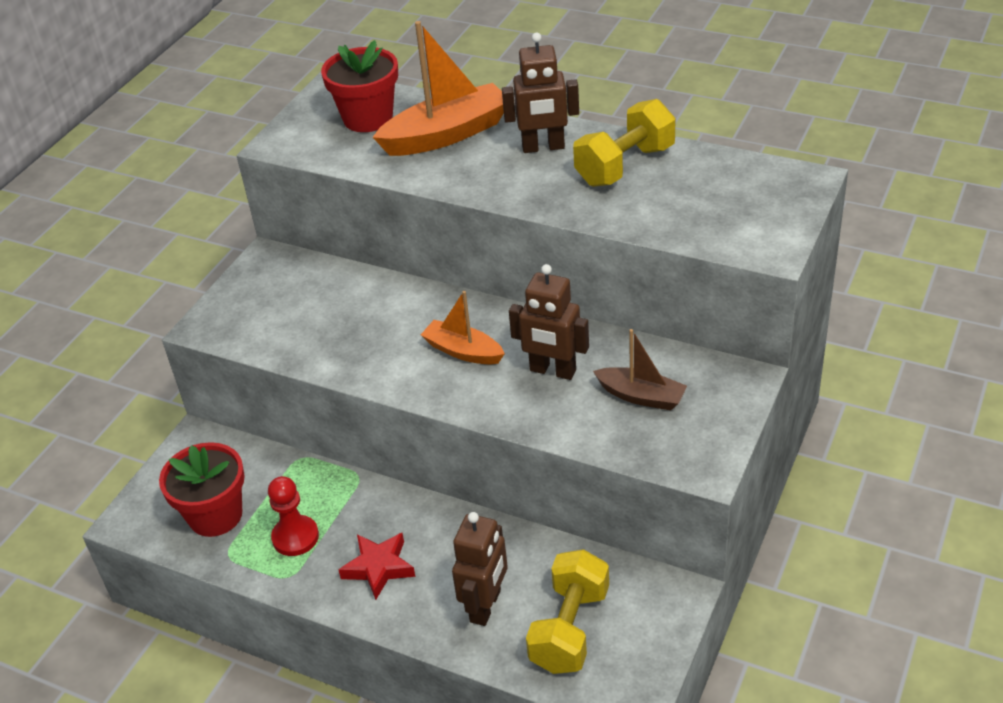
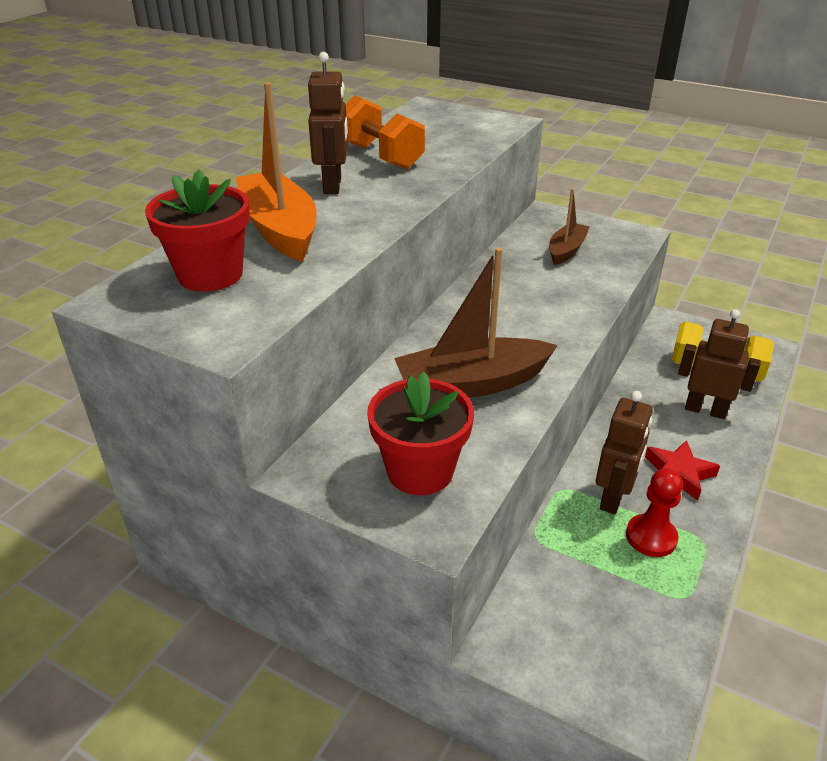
camera: 90 degrees left, 5 degrees down
red flower pot [159,442,245,537] -> red flower pot moved to [367,372,474,495]
orange boat [421,291,505,365] -> none
brown robot [509,264,589,380] -> brown robot moved to [596,391,653,514]
yellow dumbbell [573,99,676,187] -> orange dumbbell [346,95,425,169]
none -> brown boat [394,247,558,398]

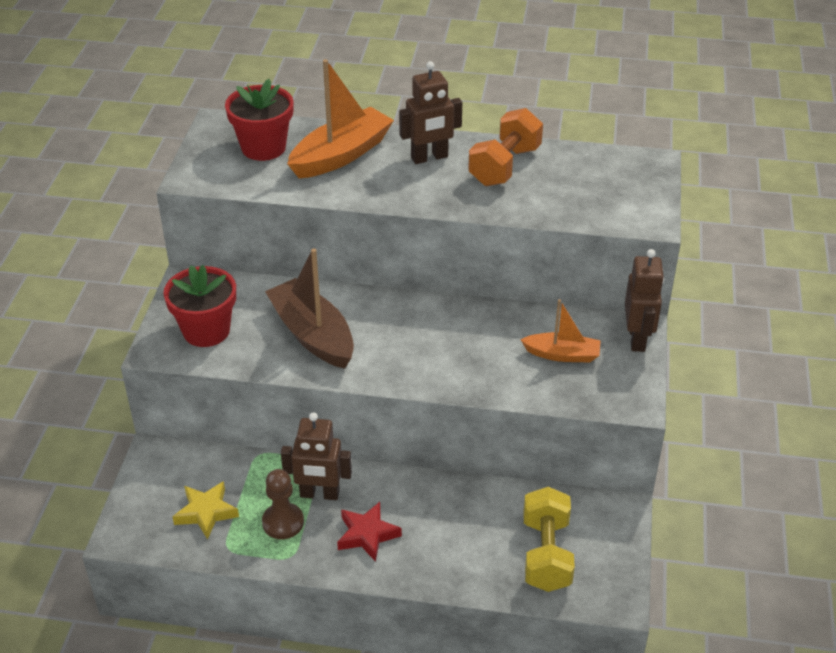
camera: 70 degrees right, 5 degrees up
brown boat [549,189,590,265] -> orange boat [520,299,601,362]
red pawn [626,468,683,557] -> brown pawn [262,469,304,539]
brown robot [678,309,761,419] -> brown robot moved to [625,249,664,352]
none -> yellow star [173,481,239,540]

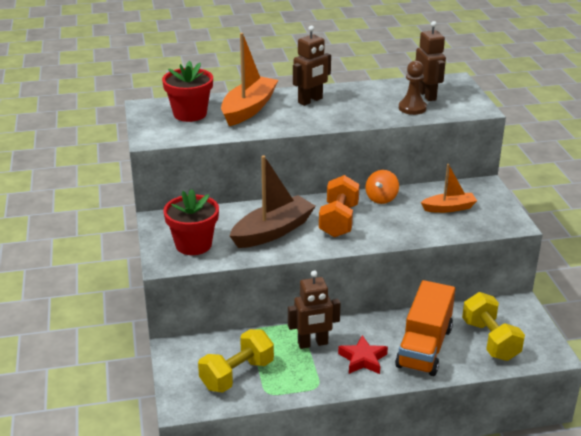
camera: 20 degrees left, 10 degrees down
yellow star [173,481,239,540] -> yellow dumbbell [198,329,274,393]
brown pawn [262,469,304,539] -> brown pawn moved to [399,61,427,115]
brown boat [265,248,354,369] -> brown boat turned 105 degrees clockwise [230,155,316,248]
orange dumbbell [468,108,543,186] -> orange dumbbell moved to [319,175,360,238]
brown robot [625,249,664,352] -> brown robot moved to [416,21,446,101]
none -> orange spinning top [365,170,399,204]
none -> orange truck [395,280,455,376]

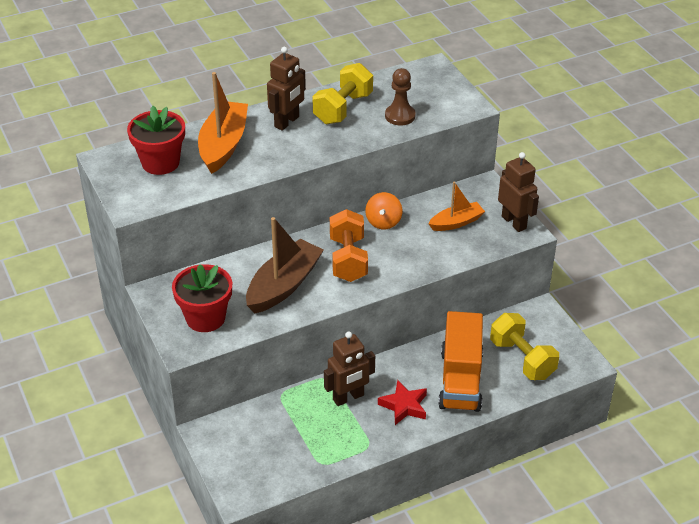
camera: 15 degrees left, 10 degrees up
yellow dumbbell [198,329,274,393] -> yellow dumbbell moved to [312,63,373,124]
brown robot [416,21,446,101] -> brown robot moved to [498,152,539,232]

